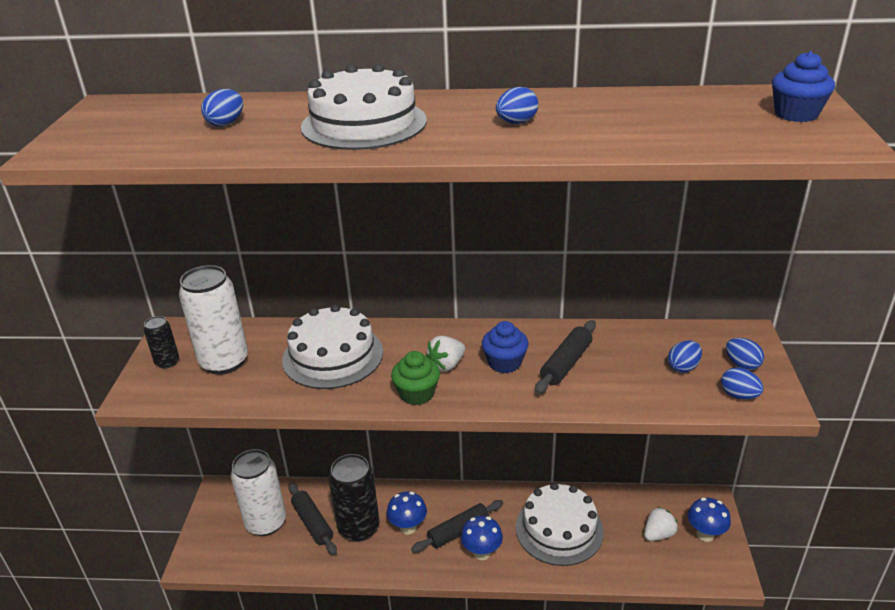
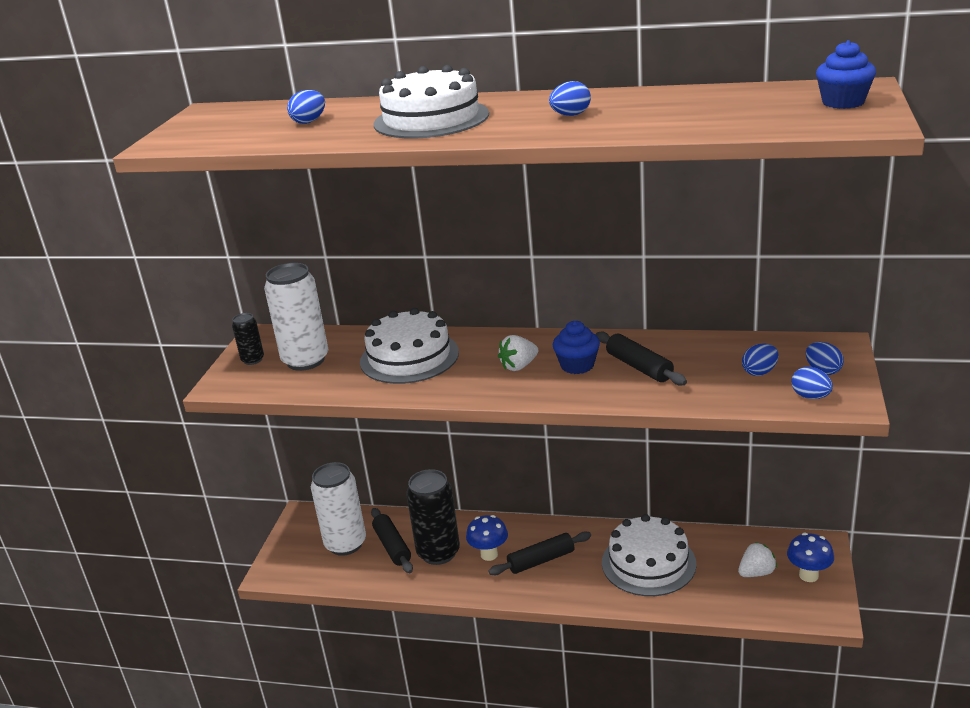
camera: 10 degrees right, 5 degrees down
green cupcake [391,351,440,405] -> none
blue mushroom [461,516,503,560] -> none
black rolling pin [535,320,596,394] -> black rolling pin turned 75 degrees counterclockwise [596,331,687,386]

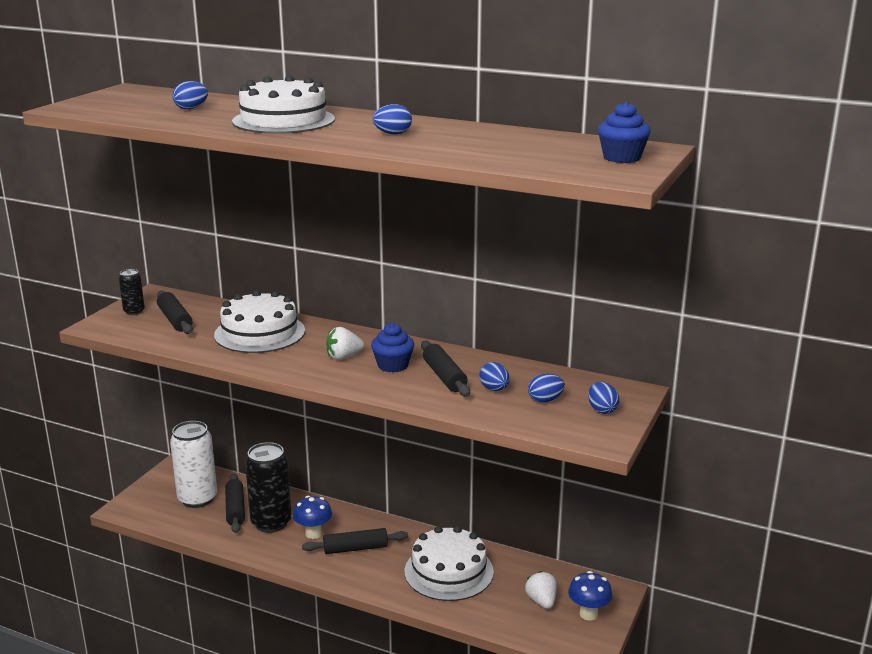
camera: 10 degrees right, 5 degrees down
white can [264,263,328,371] -> black rolling pin [157,291,193,334]
white strawberry [738,542,777,577] -> white strawberry turned 90 degrees counterclockwise [525,571,557,609]
blue egg [791,367,833,399] -> blue egg moved to [479,362,510,391]

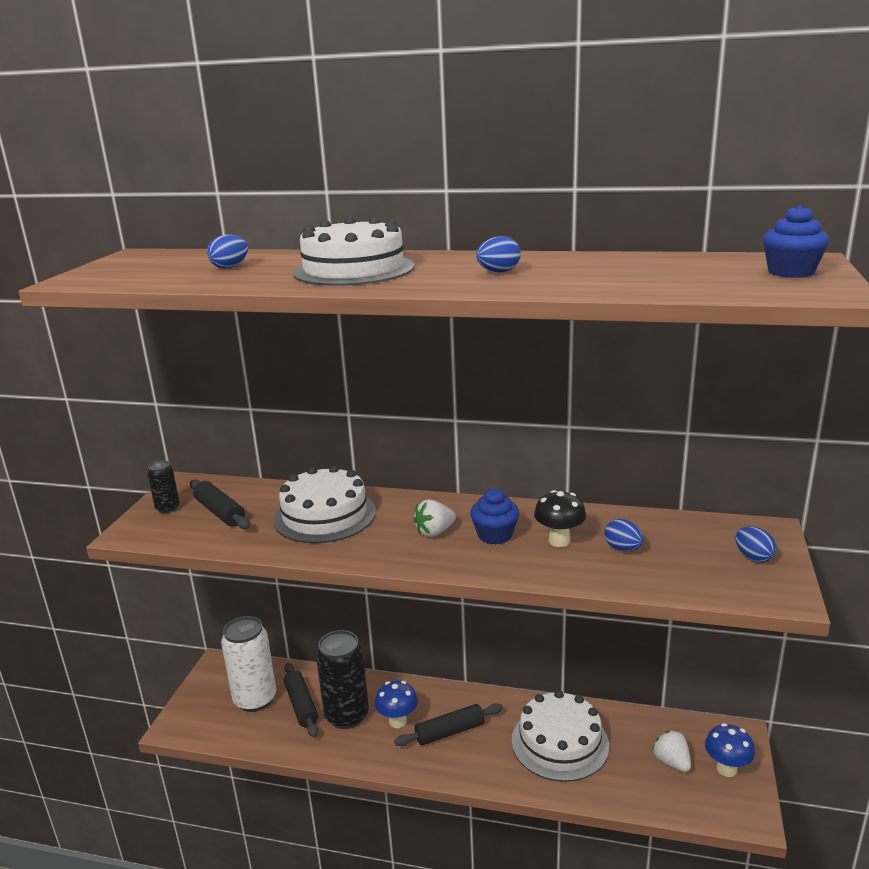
camera: 10 degrees left, 0 degrees up
black rolling pin [421,341,470,397] -> black mushroom [534,490,586,547]
blue egg [528,374,565,403] -> none

